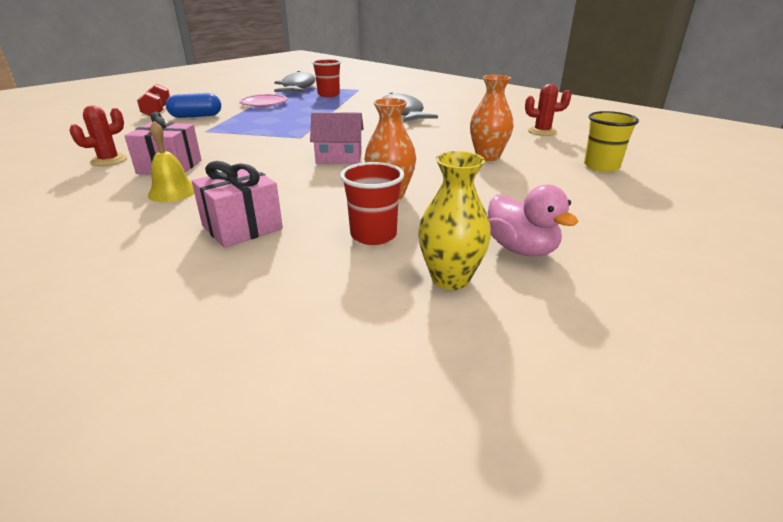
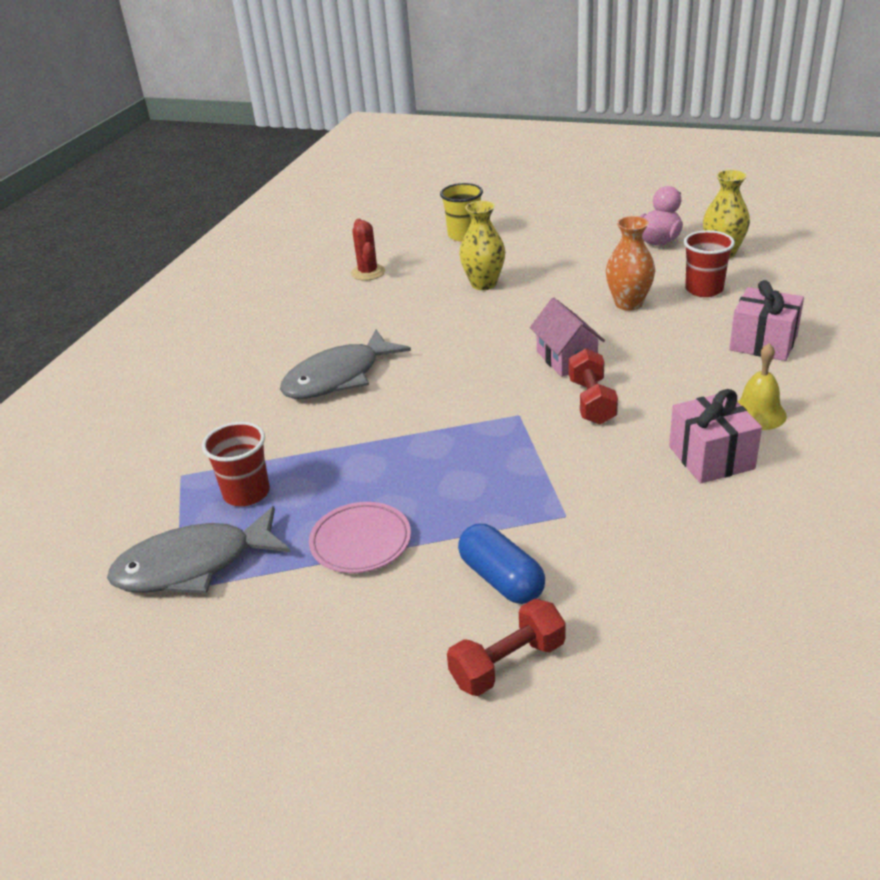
camera: 110 degrees left, 5 degrees up
red cactus [69,105,127,166] -> none
orange vase [470,75,514,161] -> yellow vase [459,201,505,290]
none -> red dumbbell [569,348,618,425]

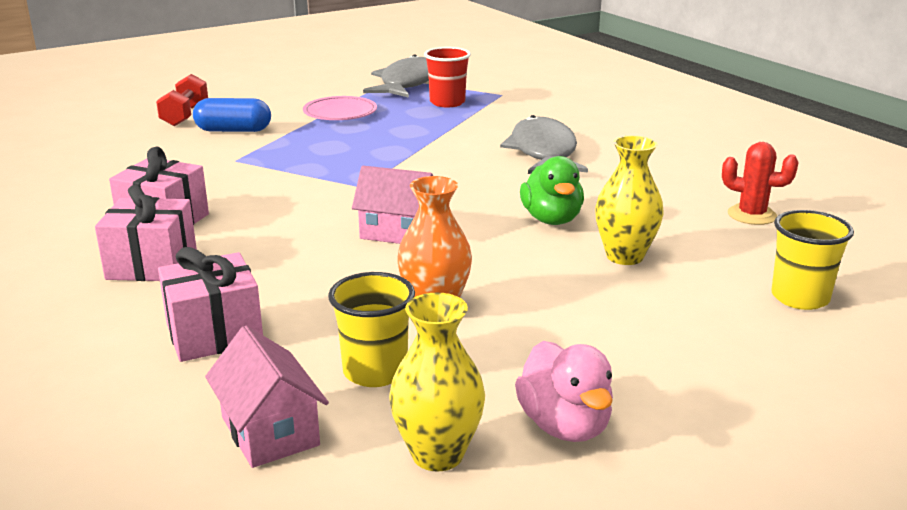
camera: 125 degrees right, 10 degrees down
red dumbbell [569,348,618,425] -> none
red cup [684,230,735,297] -> yellow cup [328,272,415,387]
yellow bell [738,343,787,430] -> pink gift [95,185,197,281]
none -> pink house [205,326,329,468]
none -> green duck [520,156,584,225]

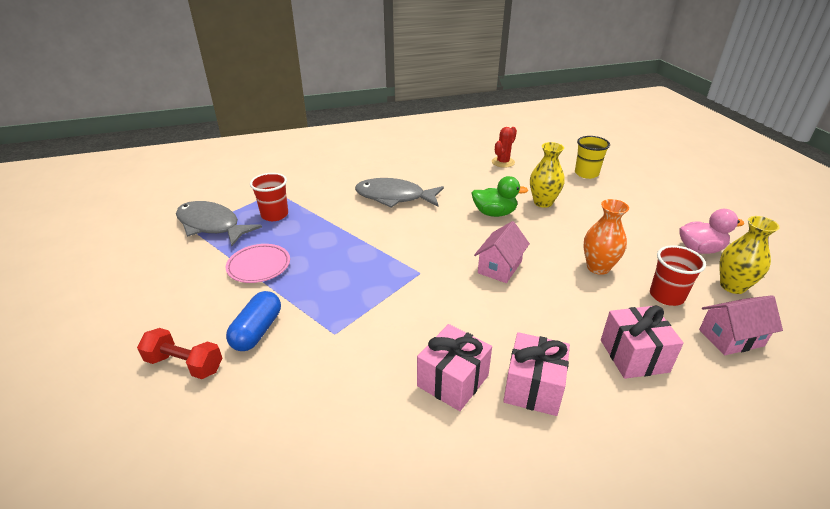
camera: 75 degrees left, 10 degrees up
yellow cup [328,272,415,387] -> red cup [650,245,706,306]

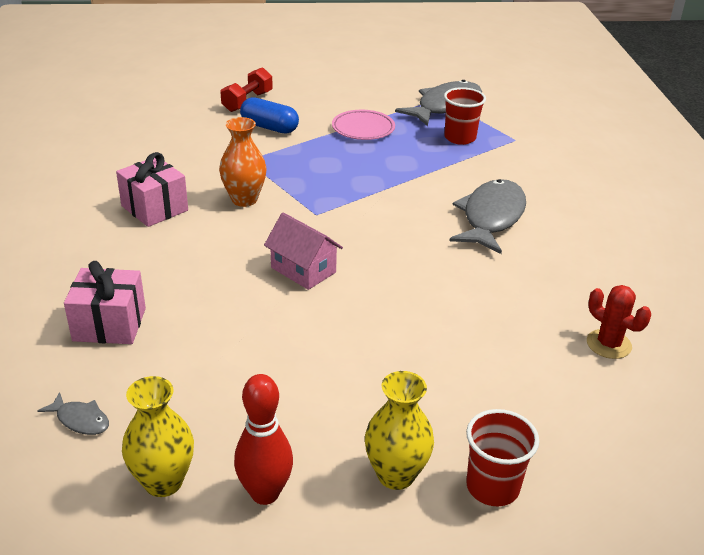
camera: 100 degrees right, 0 degrees up
green duck [471,176,528,217] -> none
pink gift [503,332,570,416] -> none
yellow vase [530,142,565,208] -> yellow vase moved to [365,371,434,490]
yellow cup [575,136,610,179] -> none
orange vase [583,199,629,275] -> orange vase moved to [219,117,267,207]
red cup [650,245,706,306] -> red cup moved to [466,409,539,506]
pink duck [679,209,744,254] -> red bowling pin [234,374,293,505]
pink house [699,295,783,355] -> grey fish [37,392,109,435]

